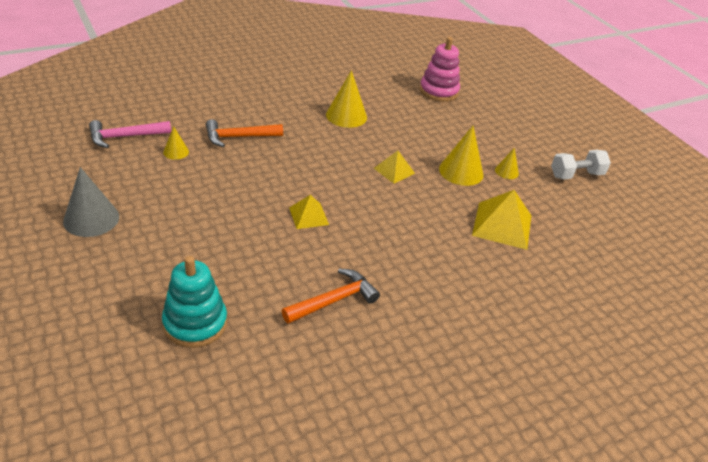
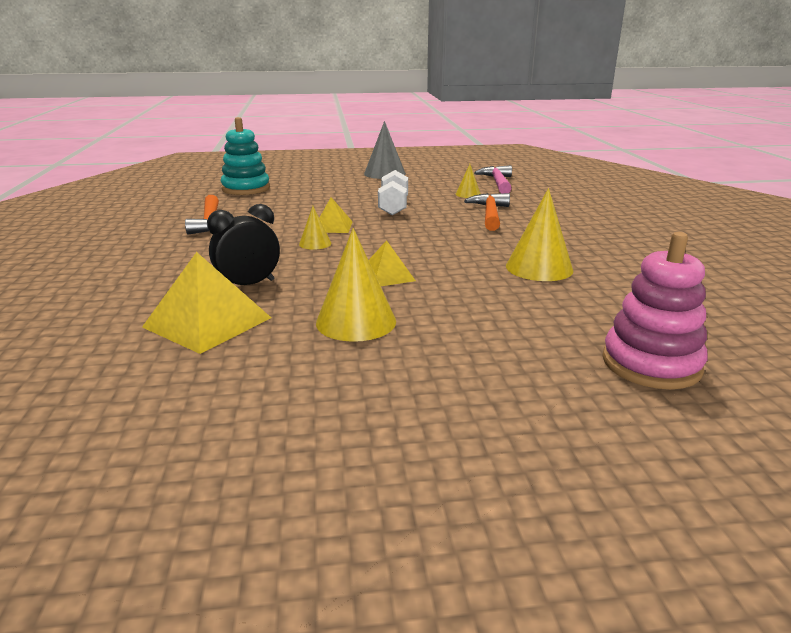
camera: 115 degrees right, 15 degrees down
yellow cone [495,148,519,179] -> yellow cone moved to [299,206,331,250]
white dumbbell [551,150,611,180] -> white dumbbell moved to [378,170,408,215]
none -> black clock [207,204,280,285]

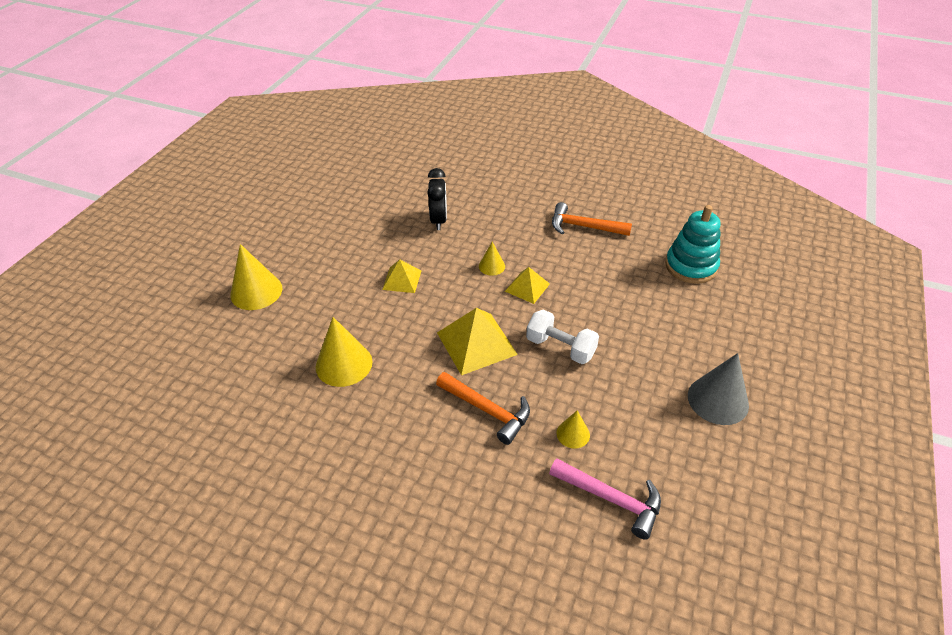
camera: 120 degrees right, 20 degrees up
yellow pyramid [142,252,271,354] -> yellow pyramid moved to [437,308,518,375]
yellow cone [316,228,396,342] -> yellow cone moved to [230,244,282,310]
pink stacking toy [602,232,708,389] -> none

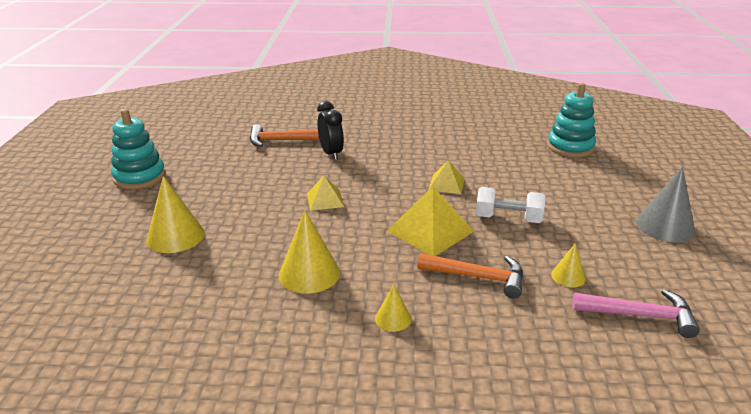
camera: 20 degrees left, 15 degrees down
yellow cone [479,242,505,276] -> yellow cone moved to [375,284,412,332]
orange hammer [552,202,632,236] -> orange hammer moved to [250,124,320,147]
none -> turquoise stacking toy [111,109,166,189]

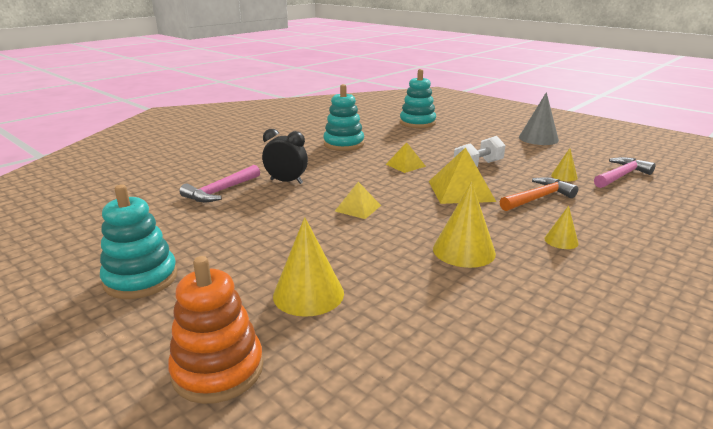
camera: 50 degrees left, 5 degrees down
orange hammer [250,124,320,147] -> pink hammer [179,165,260,202]
none -> orange stacking toy [168,256,264,404]
none -> turquoise stacking toy [323,84,364,151]

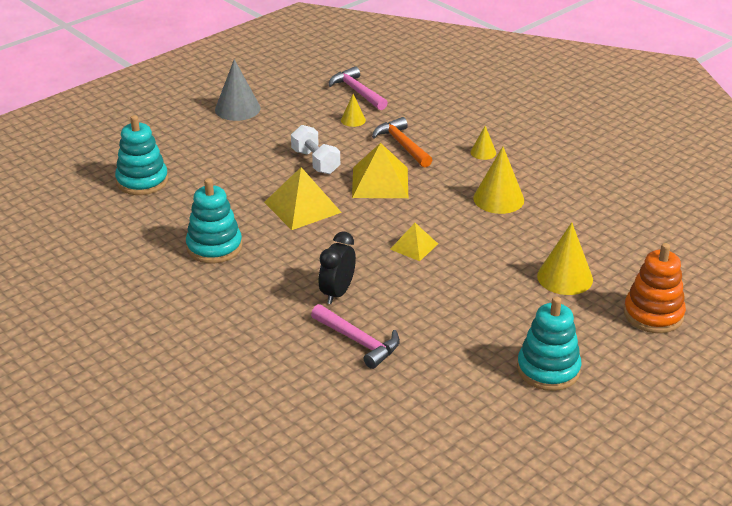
camera: 85 degrees left, 10 degrees up
yellow pyramid [386,143,426,173] -> yellow pyramid [264,167,342,230], size x1.69

